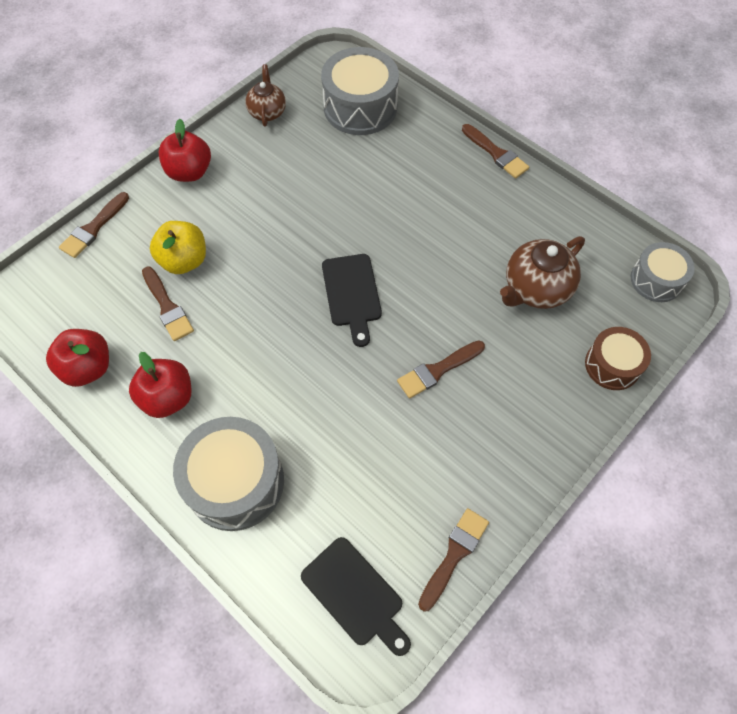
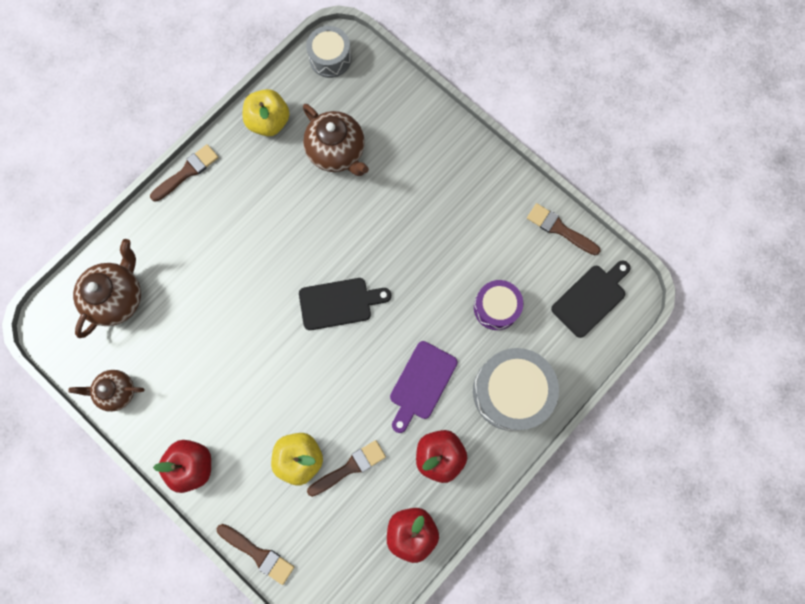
camera: 90 degrees left, 15 degrees up
grey drum [321,47,399,135] -> brown teapot [73,239,141,338]
brown brush [397,340,485,399] -> none
brown drum [585,327,651,390] -> none
none -> yellow apple [243,89,290,136]
none -> purple cutting board [390,341,458,433]
none -> purple drum [474,280,523,330]

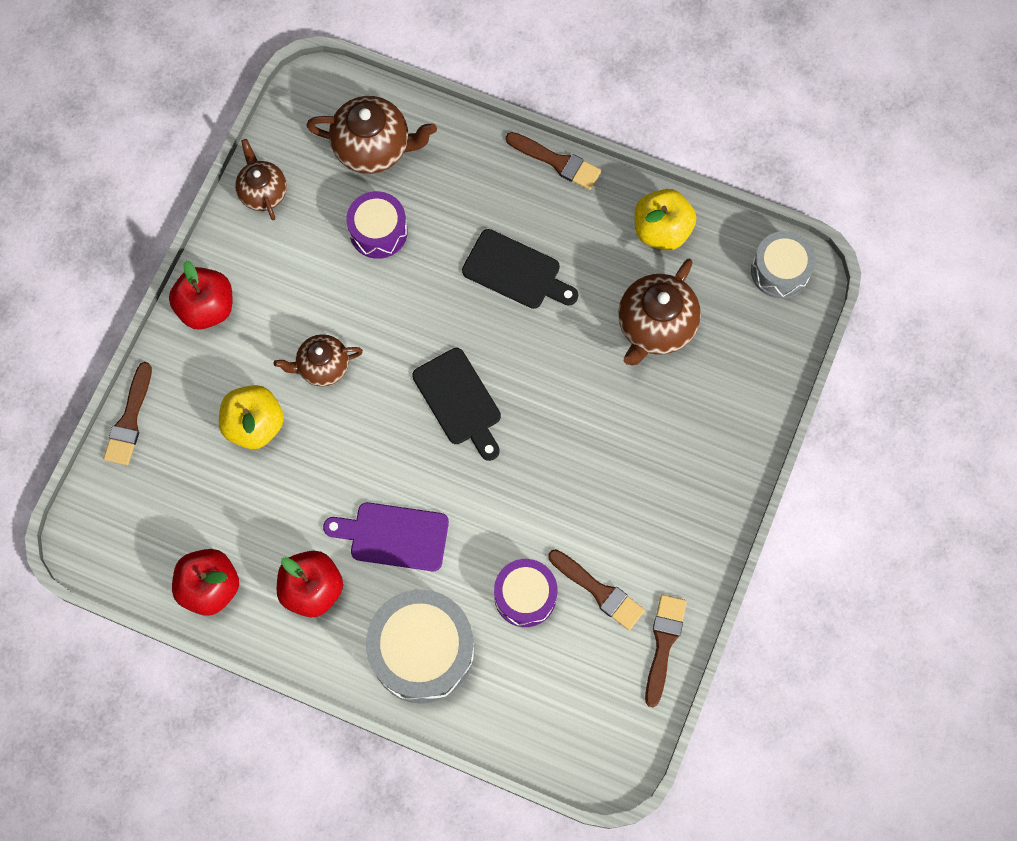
camera: 70 degrees right, 5 degrees down
brown brush [307,440,386,497] -> brown brush moved to [548,549,645,630]
black cutting board [551,260,630,338] -> black cutting board moved to [462,229,578,309]
none -> brown teapot [274,334,363,386]
none -> purple drum [346,191,408,259]

